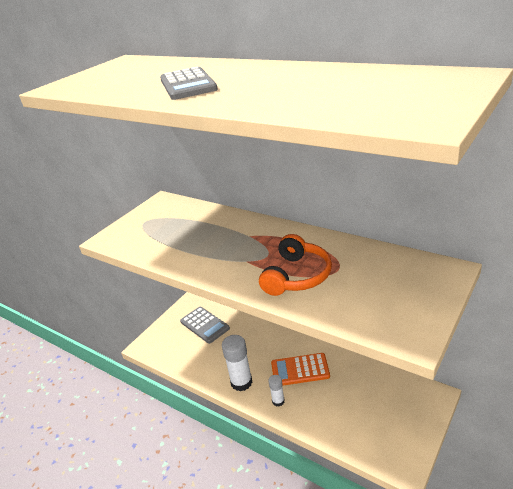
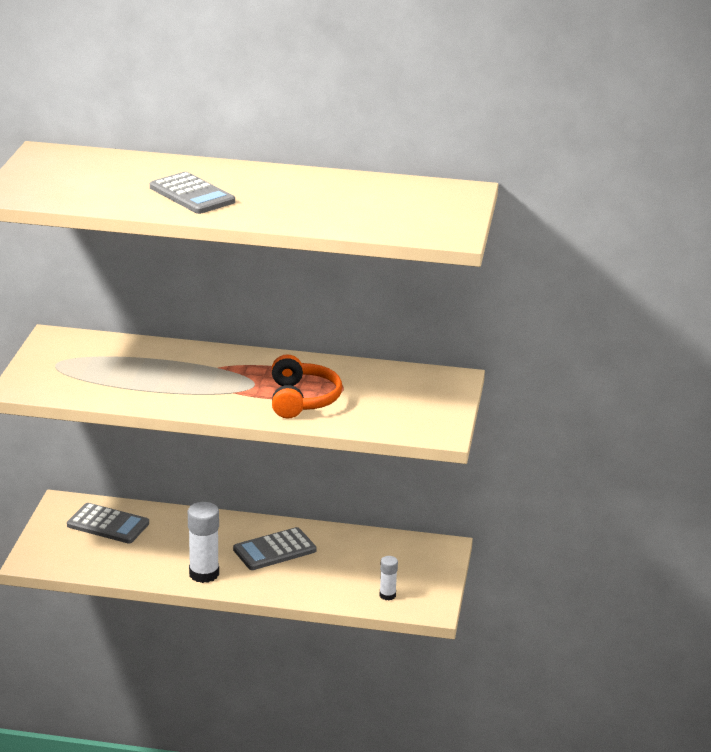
camera: 30 degrees left, 5 degrees down
white glue stick [268,375,285,406] -> white glue stick moved to [379,556,398,600]
orange calculator [271,353,330,386] -> grey calculator [233,527,317,570]

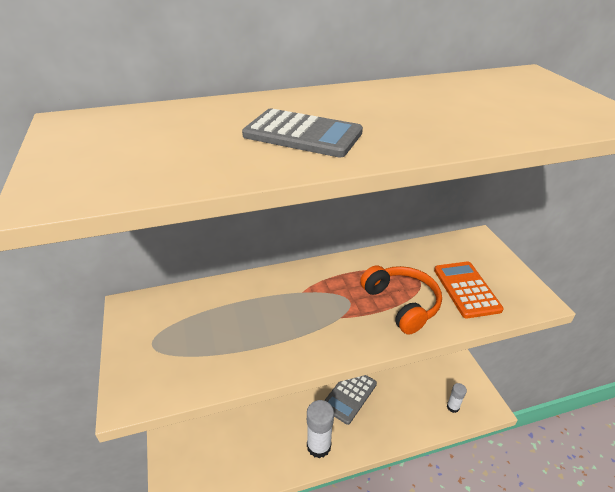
camera: 25 degrees left, 10 degrees up
grey calculator [67,503,149,543] -> none
none -> orange calculator [434,261,504,318]

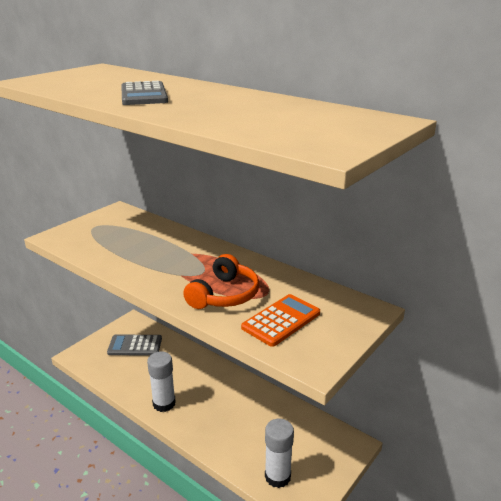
camera: 55 degrees right, 10 degrees down
grey calculator [324,375,377,425] -> grey calculator moved to [107,335,162,355]
white glue stick [447,383,467,413] -> white glue stick [265,419,294,488], size x1.82

